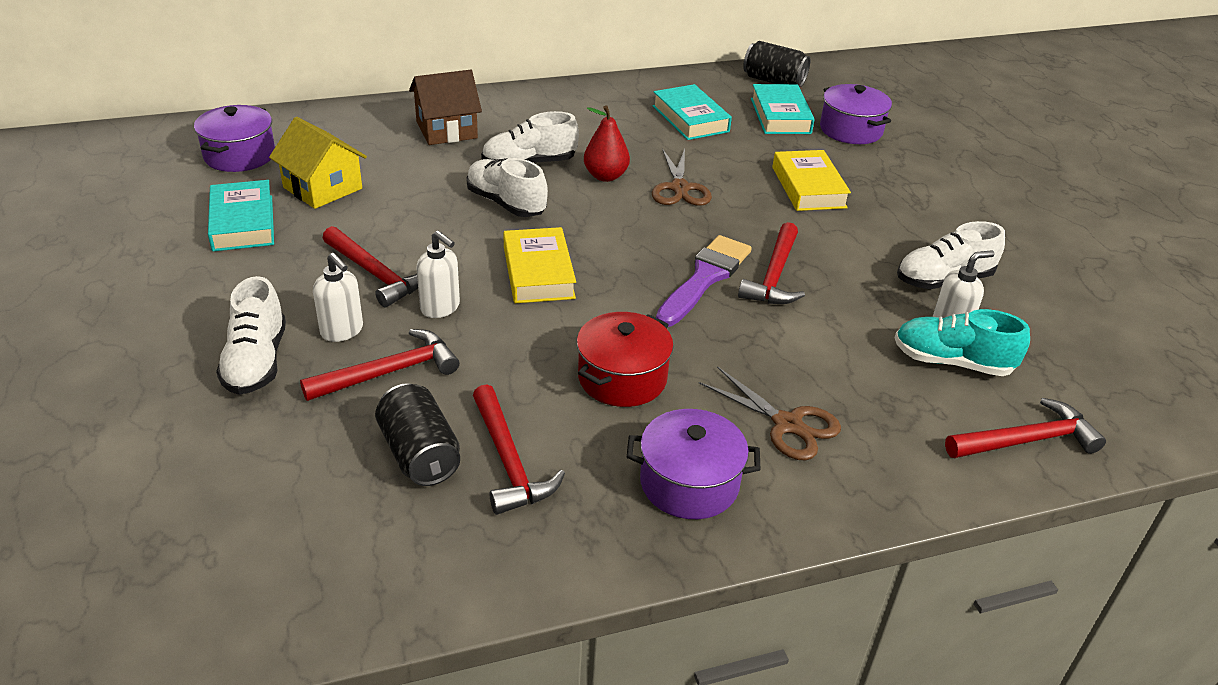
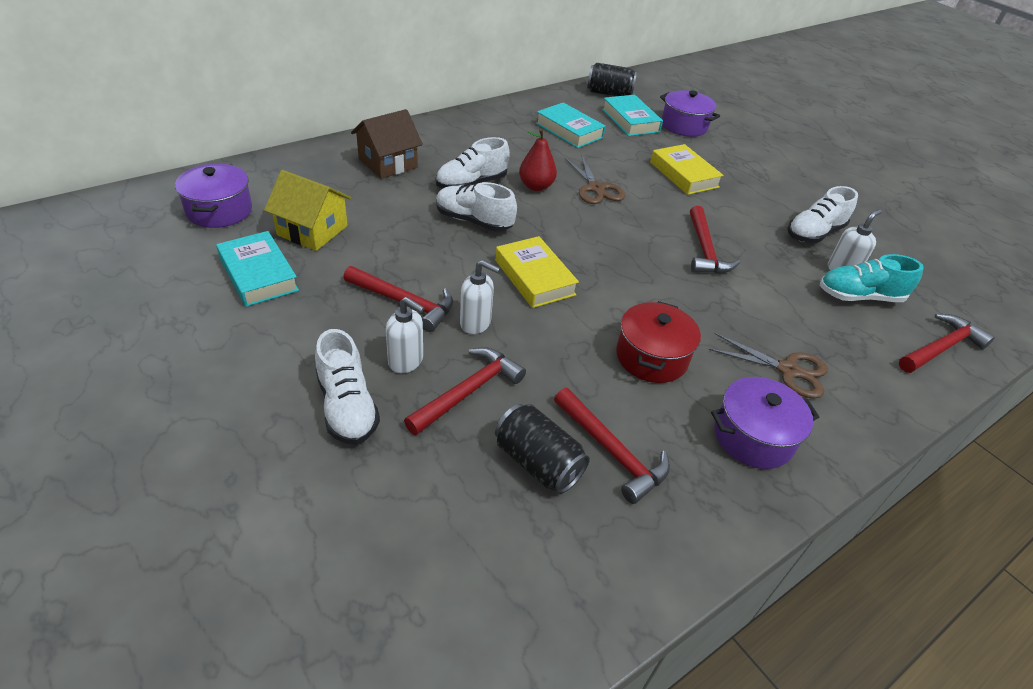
camera: 20 degrees left, 5 degrees up
purple brush [656,235,752,327] -> none

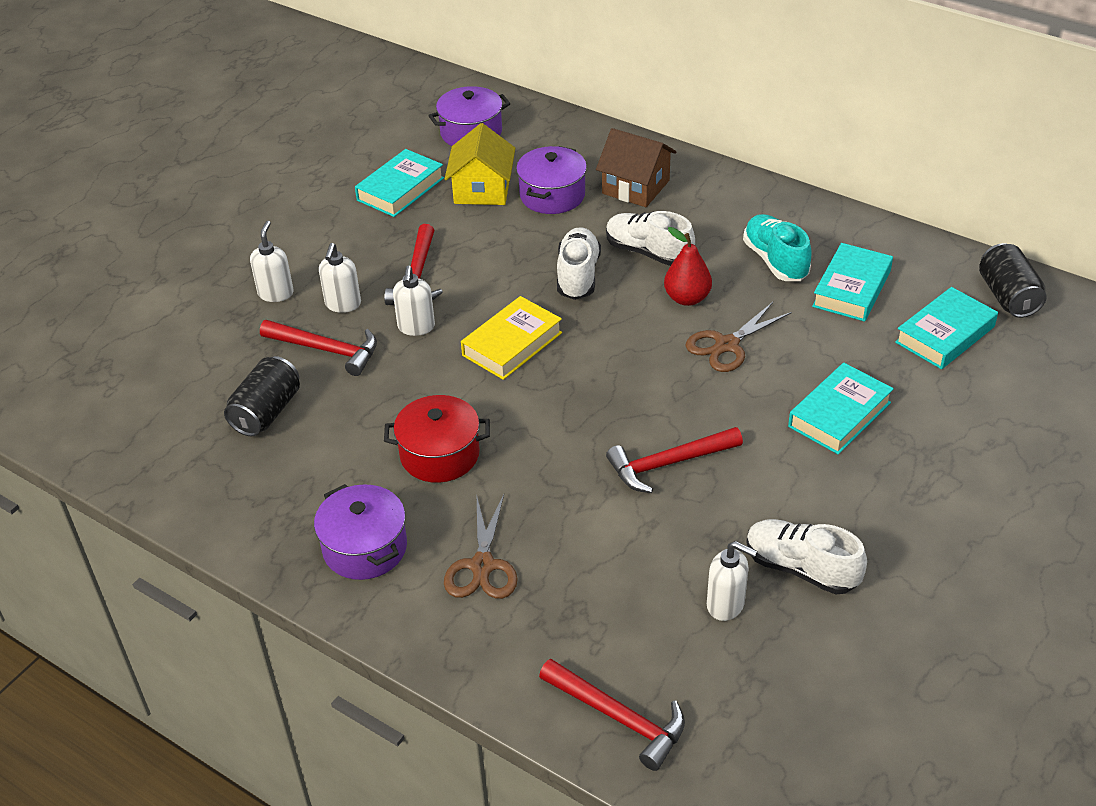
camera: 75 degrees right, 0 degrees up
white shoe [315,329,380,445] -> white soap dispenser [250,221,294,302]
red hammer [554,388,670,504] -> none
yellow book [650,144,724,195] -> turquoise book [788,363,894,455]
purple pot [660,90,720,137] -> purple pot moved to [516,146,587,214]
turquoise shoe [820,254,924,302] -> turquoise shoe moved to [743,214,812,281]

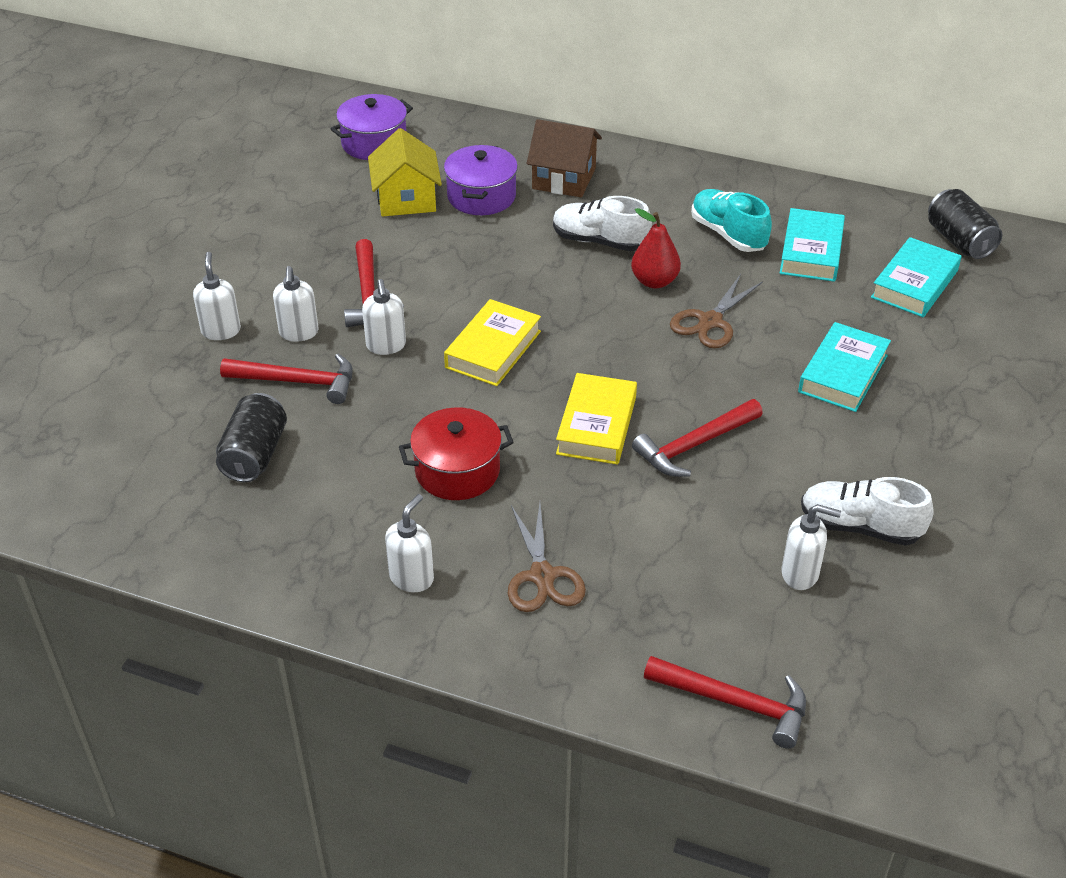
camera: 15 degrees left, 0 degrees up
purple pot [314,484,407,580] -> white soap dispenser [385,494,434,592]
turquoise book [355,149,444,217] -> none
white shoe [557,227,601,300] -> none
none -> yellow book [556,373,637,465]

